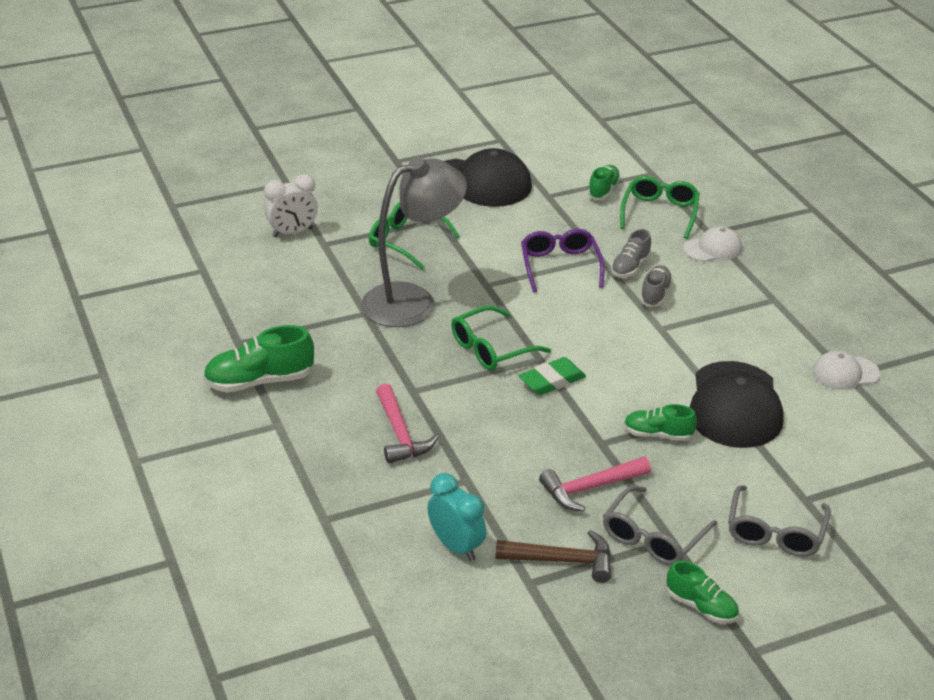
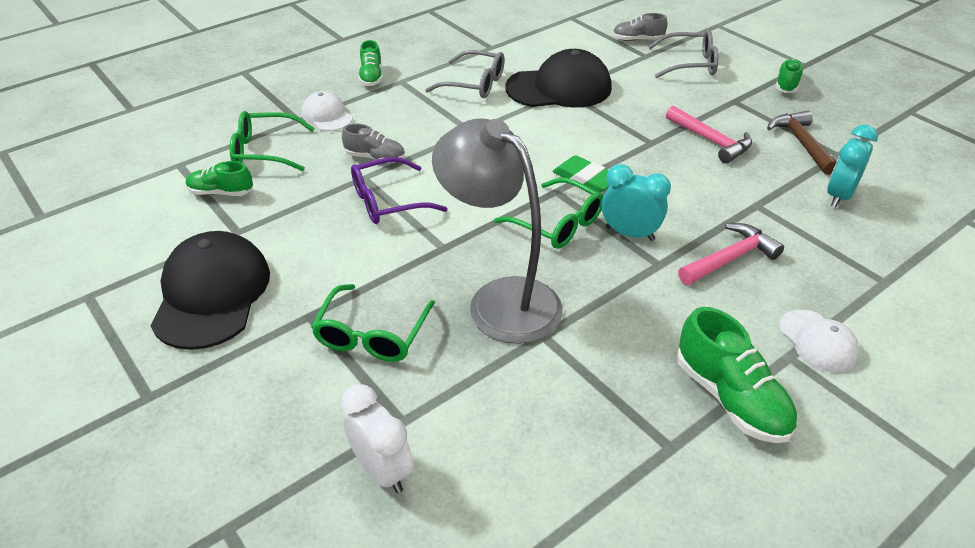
camera: 105 degrees left, 5 degrees up
grey glasses [603,485,717,565] -> grey glasses moved to [425,50,505,98]
green shoe [624,404,697,441] -> green shoe moved to [358,40,383,86]
grey shoe [640,265,673,307] -> grey shoe moved to [613,13,667,41]
white cap [813,351,880,390] -> white cap moved to [779,310,860,373]
none -> turquoise clock [602,164,671,241]

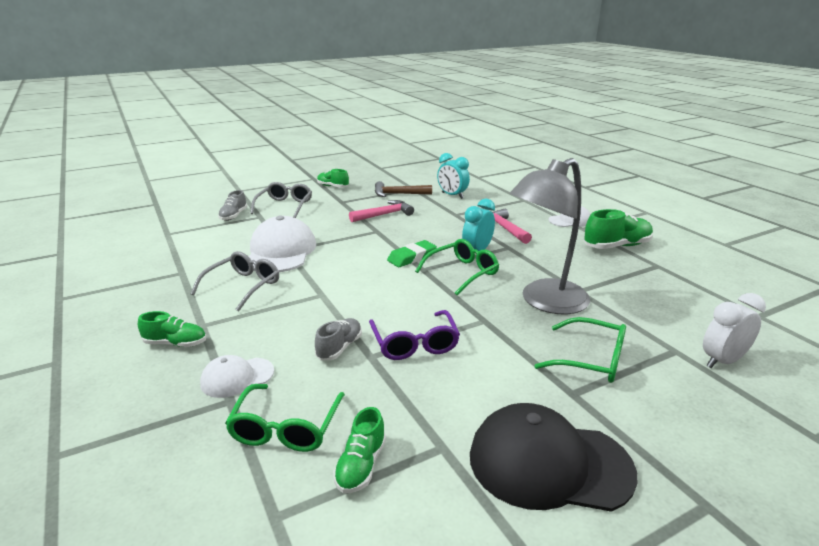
camera: 80 degrees left, 15 degrees down
black cap [505,49,612,107] -> white cap [249,215,316,272]

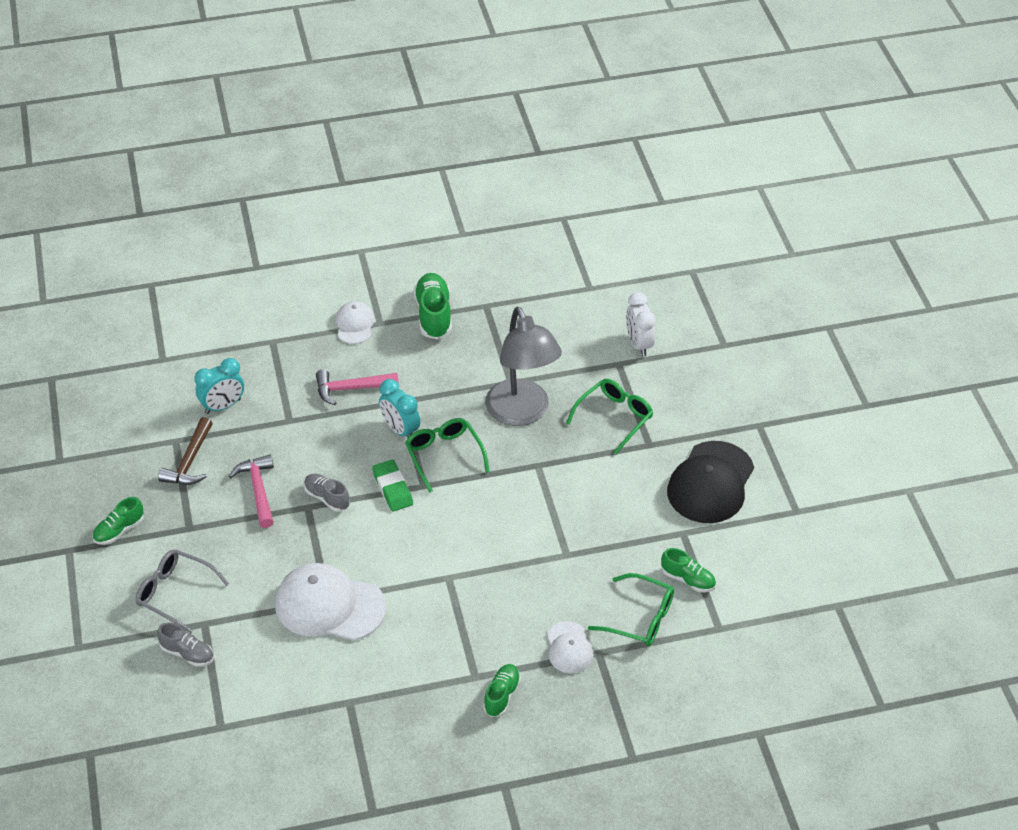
camera: 75 degrees left, 20 degrees up
grey glasses [190,251,279,312] -> none
grey shoe [315,318,362,360] -> grey shoe moved to [304,474,350,512]
purple glasses [369,310,460,360] -> none

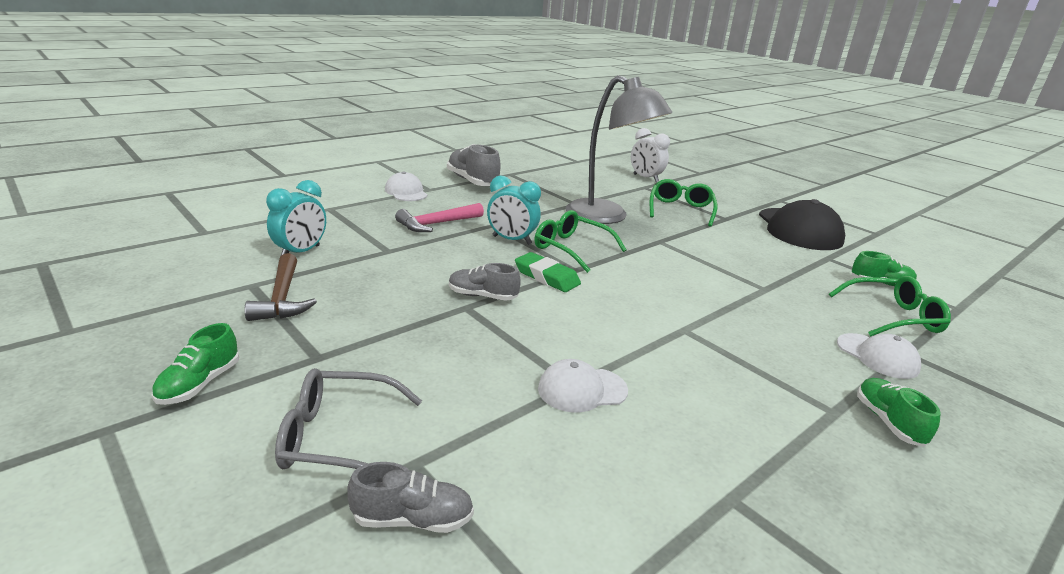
camera: 30 degrees left, 20 degrees down
pink hammer [229,455,274,528] -> none
white cap [275,563,386,641] -> white cap [538,359,628,412], size x0.54
green shoe [414,273,452,340] -> grey shoe [447,144,500,186]

